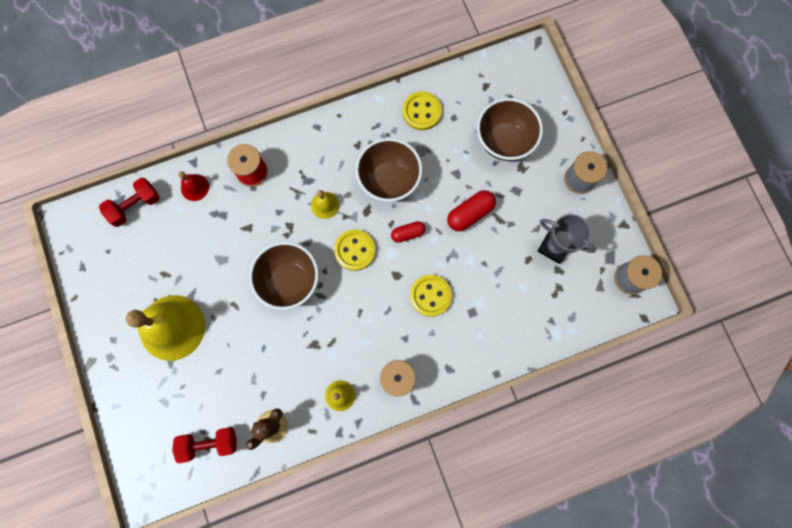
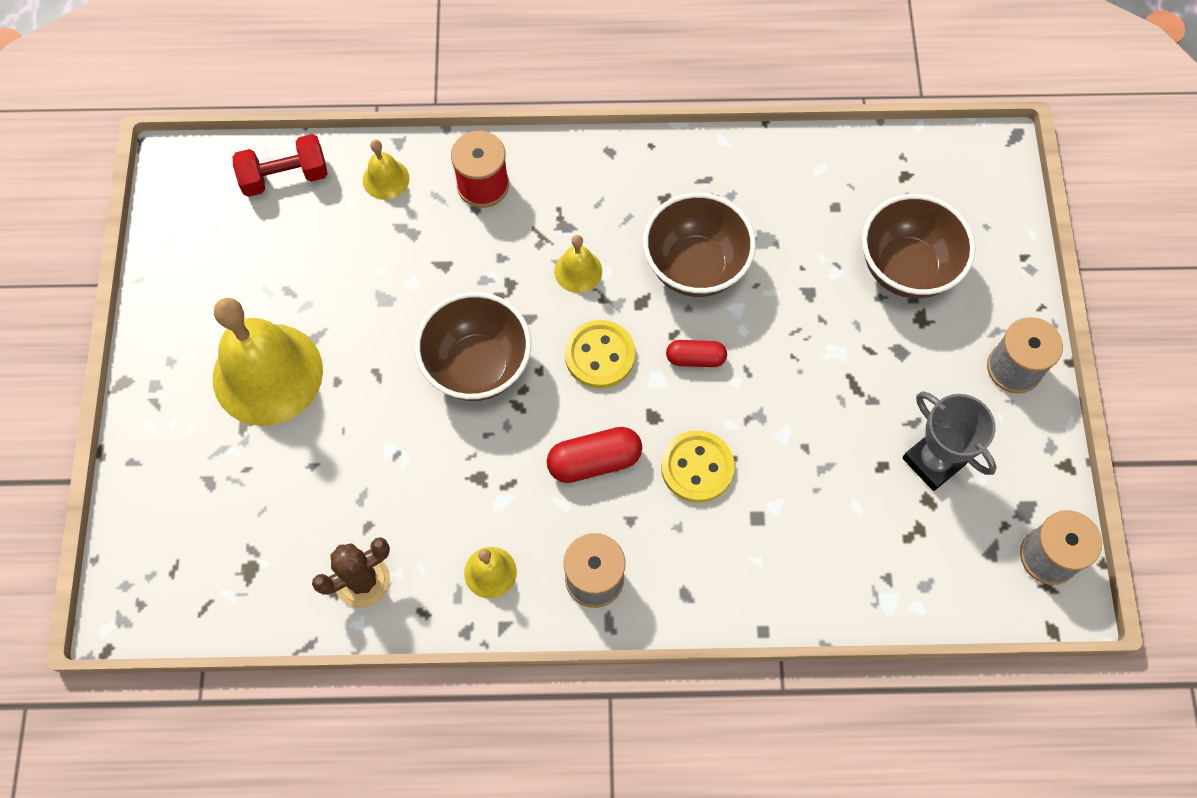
camera: 20 degrees right, 10 degrees down
red dumbbell [172,427,237,463] -> none
red bell [178,171,209,201] -> yellow bell [363,140,409,200]
yellow button [402,91,442,130] -> none
red capsule [447,190,496,231] -> red capsule moved to [547,427,642,483]

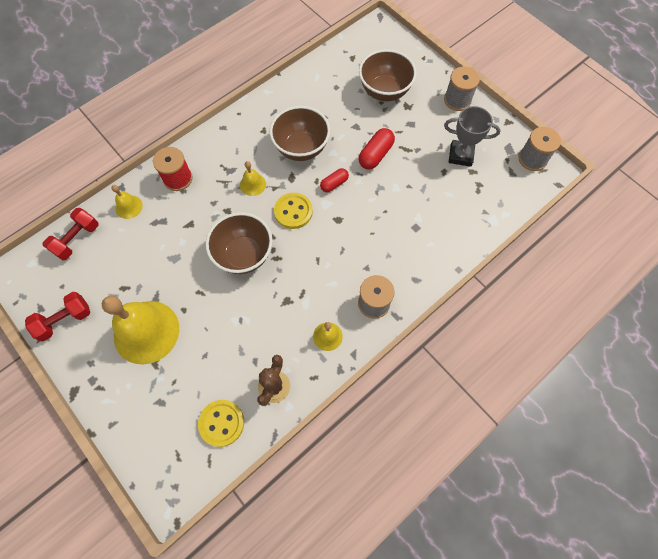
camera: 40 degrees left, 0 degrees up
red capsule [547,427,642,483] -> red capsule moved to [358,128,395,169]
yellow button [661,430,735,503] -> yellow button moved to [198,400,244,447]
none -> red dumbbell [25,292,90,341]

